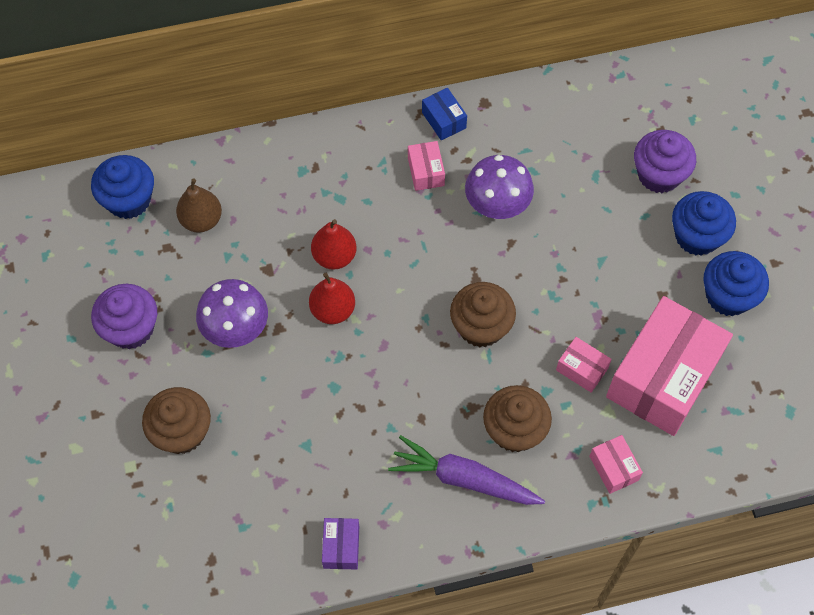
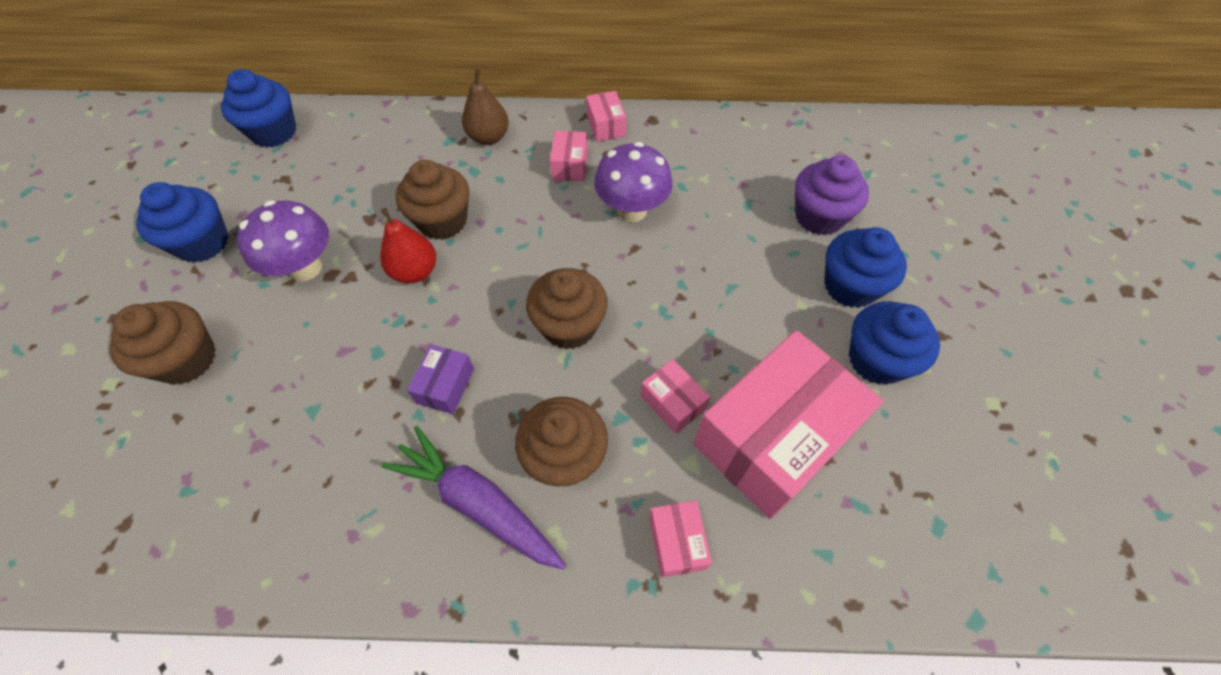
camera: 15 degrees right, 5 degrees down
purple cupcake [91,284,157,349] -> blue cupcake [136,182,229,263]
brown pear [176,179,222,233] -> brown pear moved to [462,68,509,145]
red pear [311,219,356,270] -> brown cupcake [396,160,470,240]
purple box [322,518,359,569] -> purple box moved to [407,345,474,414]
blue box [422,88,467,140] -> pink box [586,91,627,142]

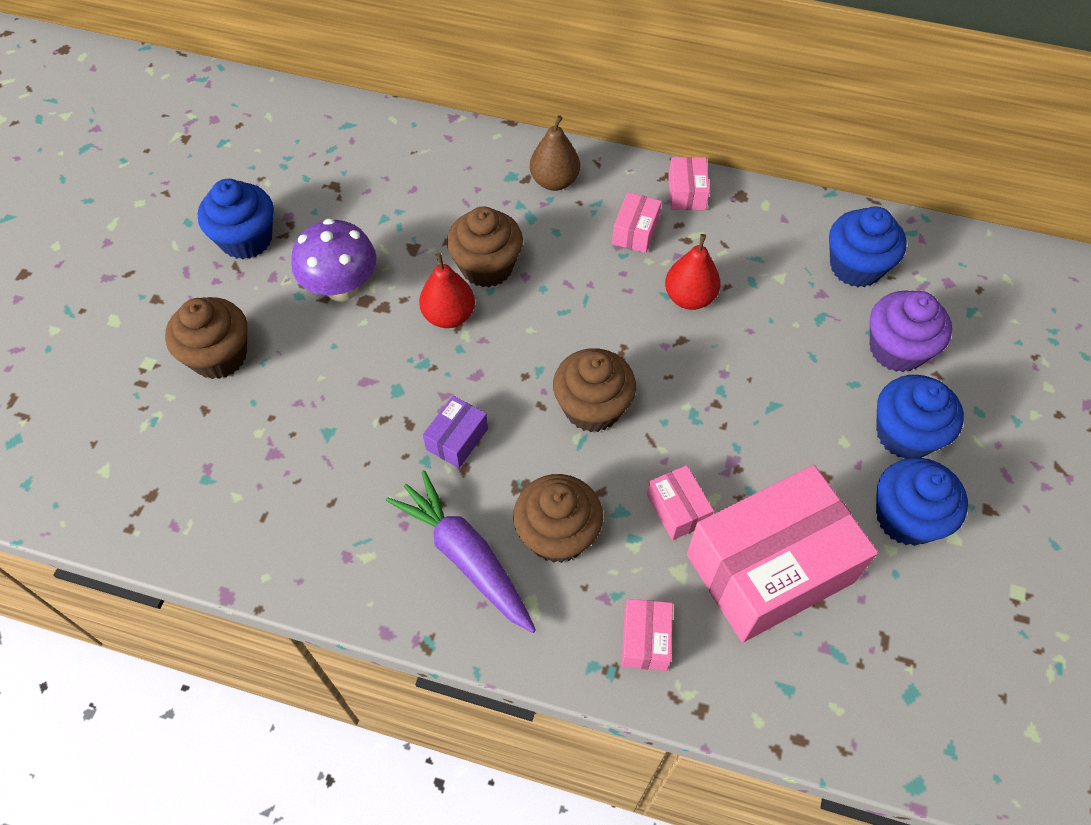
camera: 15 degrees right, 0 degrees up
blue cupcake [221,69,296,148] -> blue cupcake moved to [829,206,907,287]
purple mushroom [594,142,673,222] -> red pear [665,234,720,310]

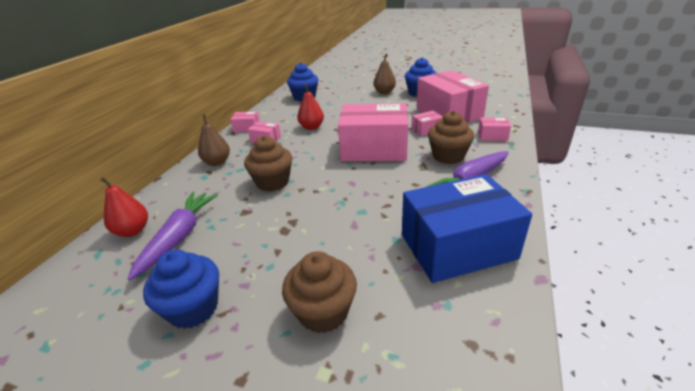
camera: 85 degrees left, 25 degrees down
purple mushroom [291,219,376,302] -> none
red pear [419,253,475,328] -> red pear moved to [100,177,148,237]
purple box [423,396,488,468] -> none
brown cupcake [553,348,636,432] -> pink box [338,103,408,161]
purple cupcake [870,291,952,372] -> none
blue cupcake [876,375,964,459] -> brown pear [373,54,396,94]
none -> purple carrot [128,192,218,281]
none -> blue box [402,174,532,283]

